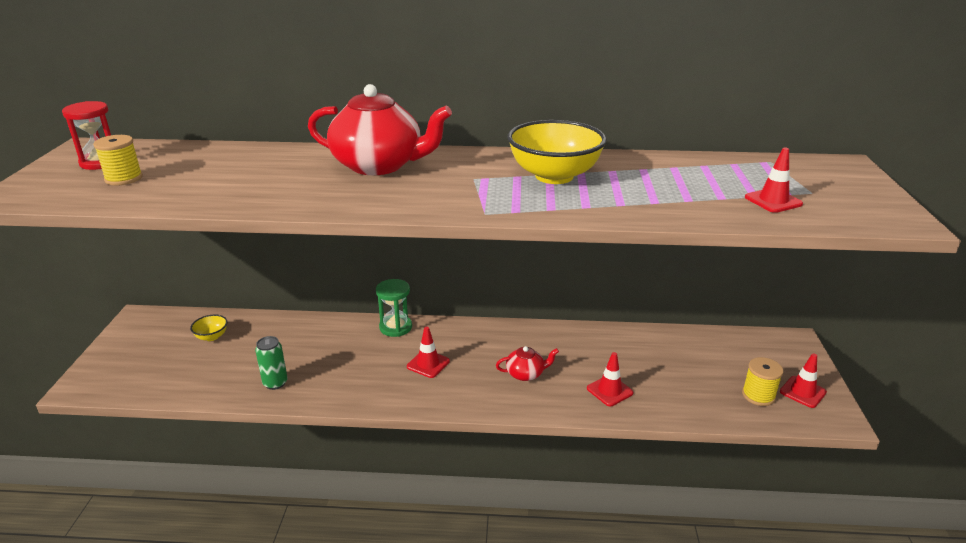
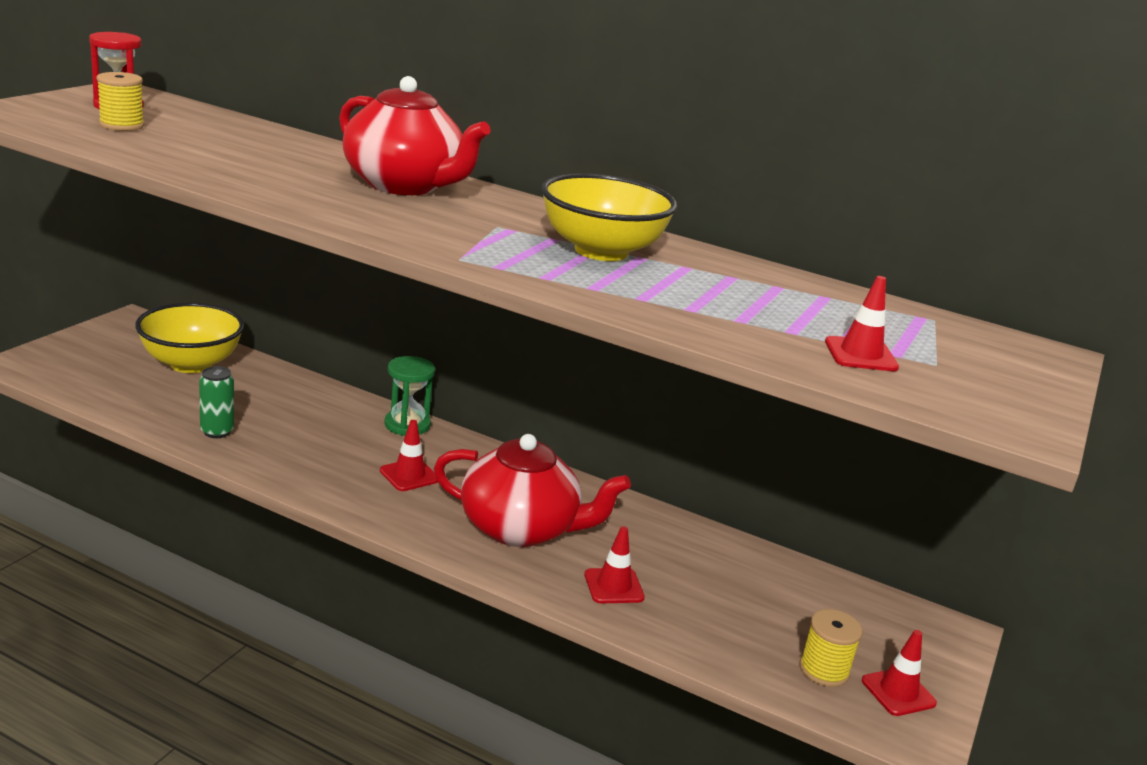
camera: 20 degrees right, 5 degrees down
yellow bowl [190,315,228,341] -> yellow bowl [135,303,244,373], size x2.24
red teapot [496,346,559,381] -> red teapot [434,434,631,547], size x2.16

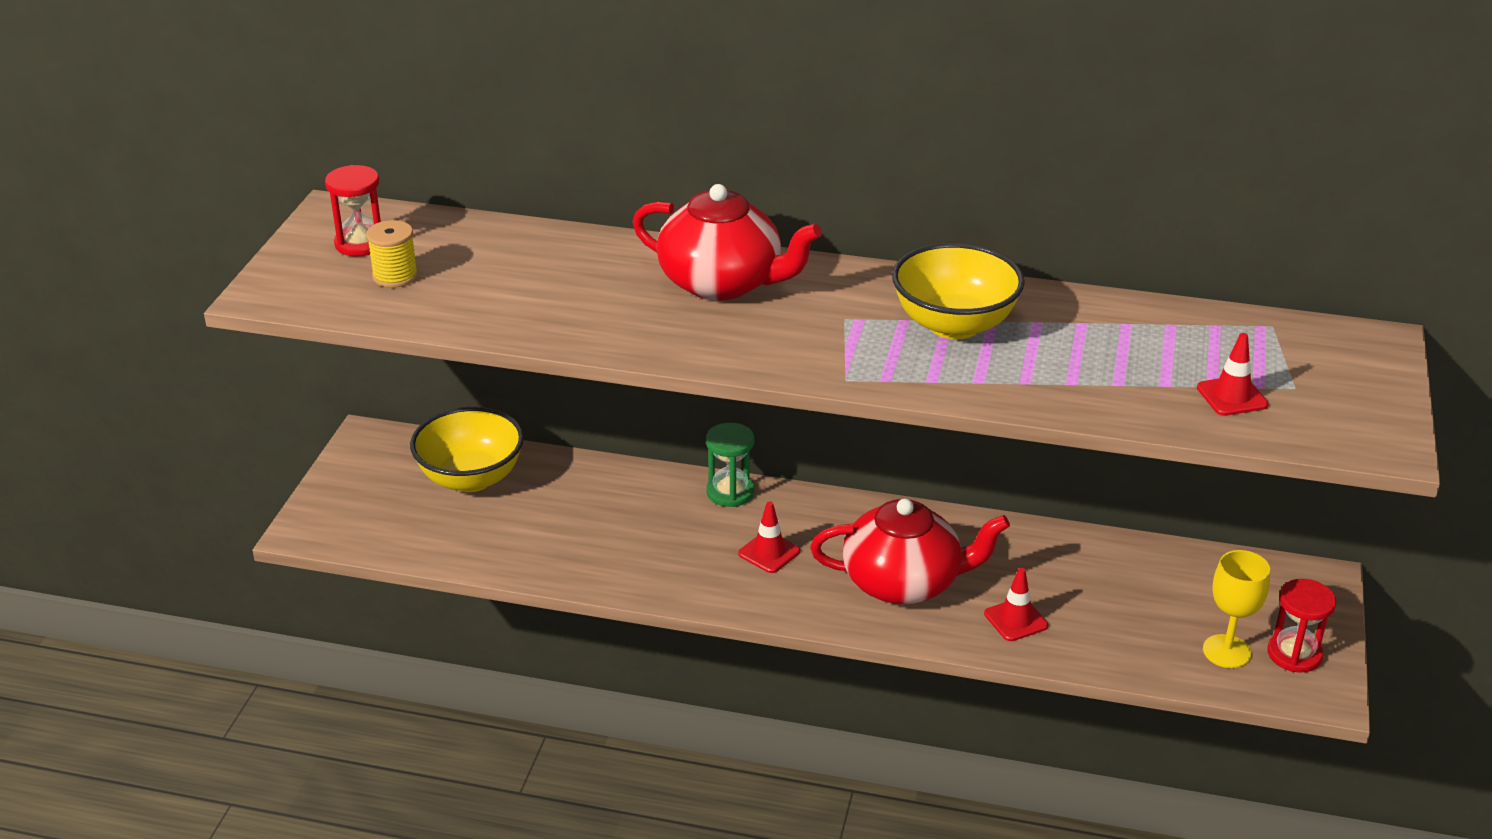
camera: 10 degrees left, 10 degrees up
green can [199,366,234,438] -> none
yellow spool [800,609,863,687] -> yellow goblet [1203,550,1270,668]
red traffic cone [862,630,937,716] -> red hourglass [1267,579,1336,673]

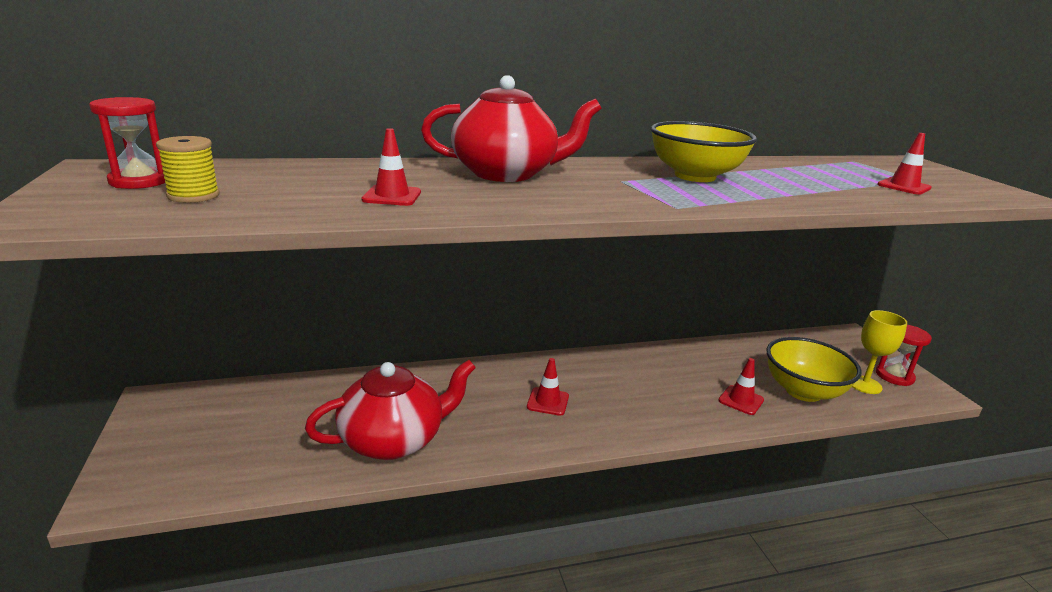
camera: 30 degrees left, 10 degrees down
yellow bowl [410,407,524,492] -> yellow bowl moved to [766,337,862,402]
green hourglass [706,423,755,507] -> none
red teapot [810,499,1010,604] -> red teapot moved to [305,360,476,460]
none -> red traffic cone [362,128,421,206]

